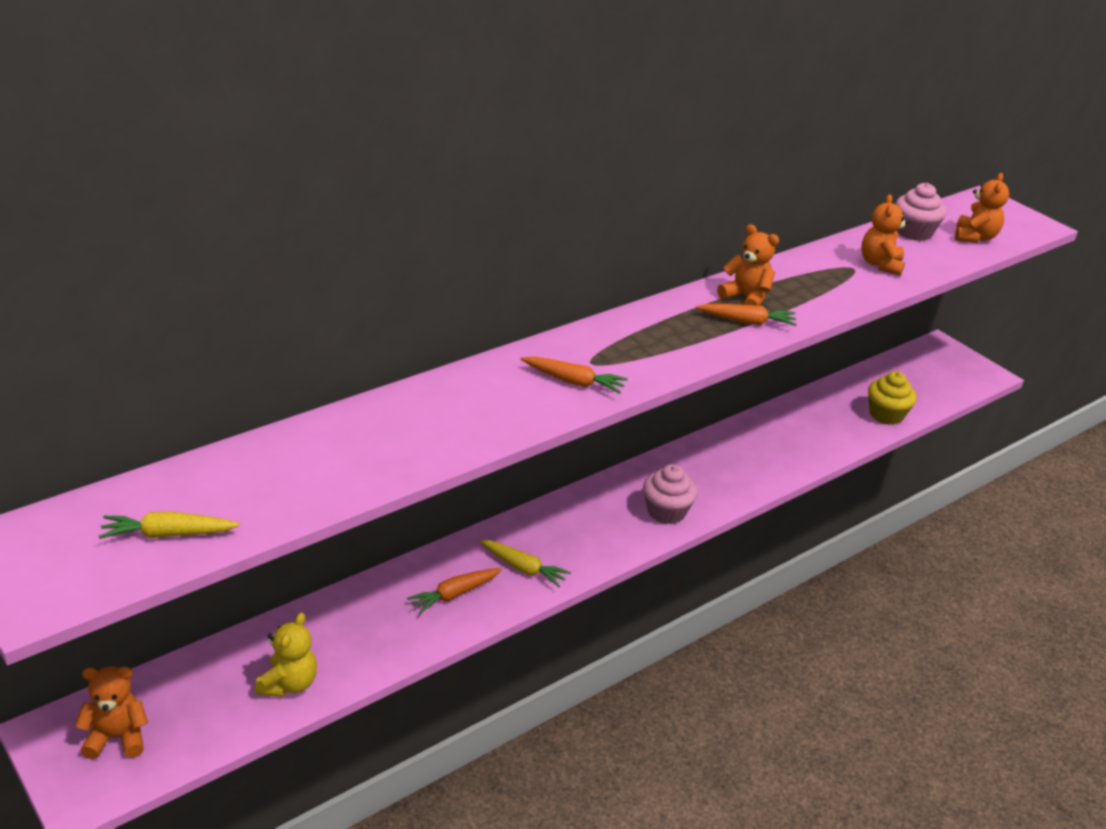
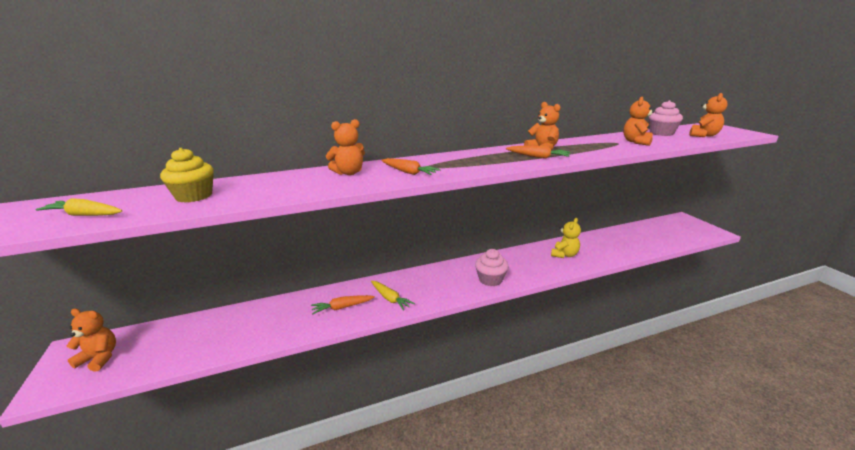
camera: 20 degrees right, 10 degrees down
yellow teddy bear [255,612,317,697] -> yellow teddy bear moved to [551,218,581,258]
yellow cupcake [868,371,917,425] -> yellow cupcake moved to [160,148,214,203]
none -> orange teddy bear [326,119,365,175]

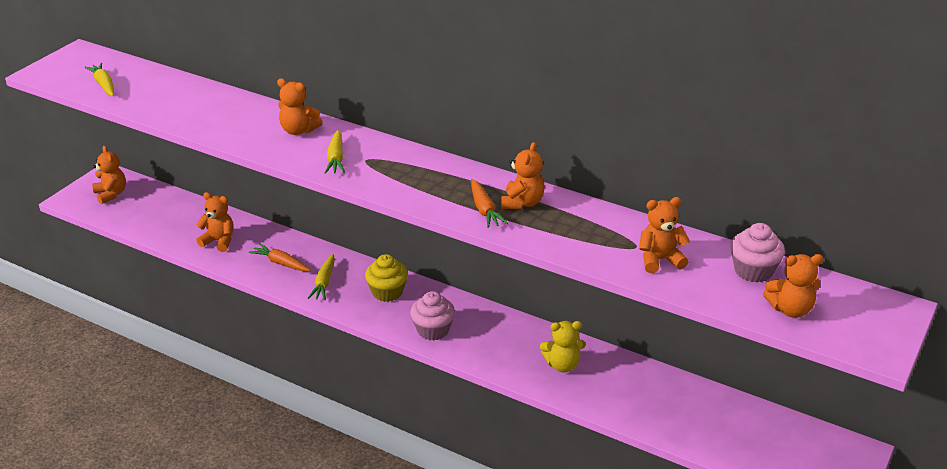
camera: 50 degrees right, 10 degrees up
yellow cupcake [160,148,214,203] -> yellow cupcake moved to [365,254,408,302]
orange carrot [381,158,441,175] -> yellow carrot [325,130,345,174]
none -> orange teddy bear [196,192,234,252]

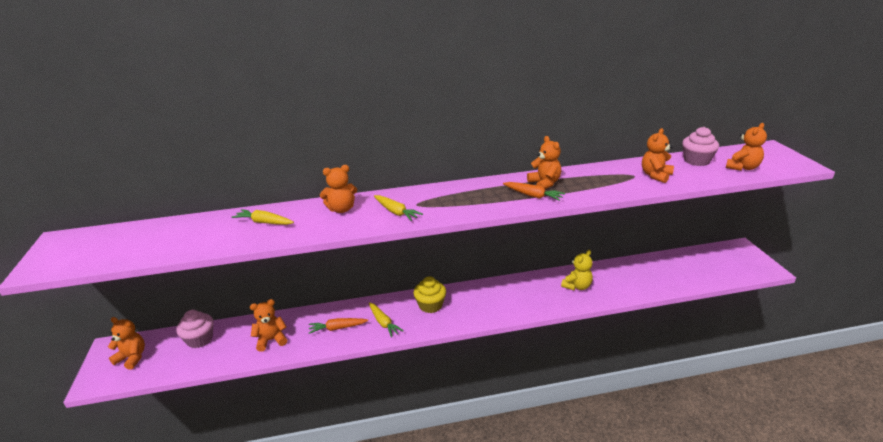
camera: 40 degrees left, 5 degrees down
yellow carrot [84,63,114,96] -> yellow carrot moved to [232,209,294,225]
pink cupcake [410,291,455,341] -> pink cupcake moved to [176,310,213,348]

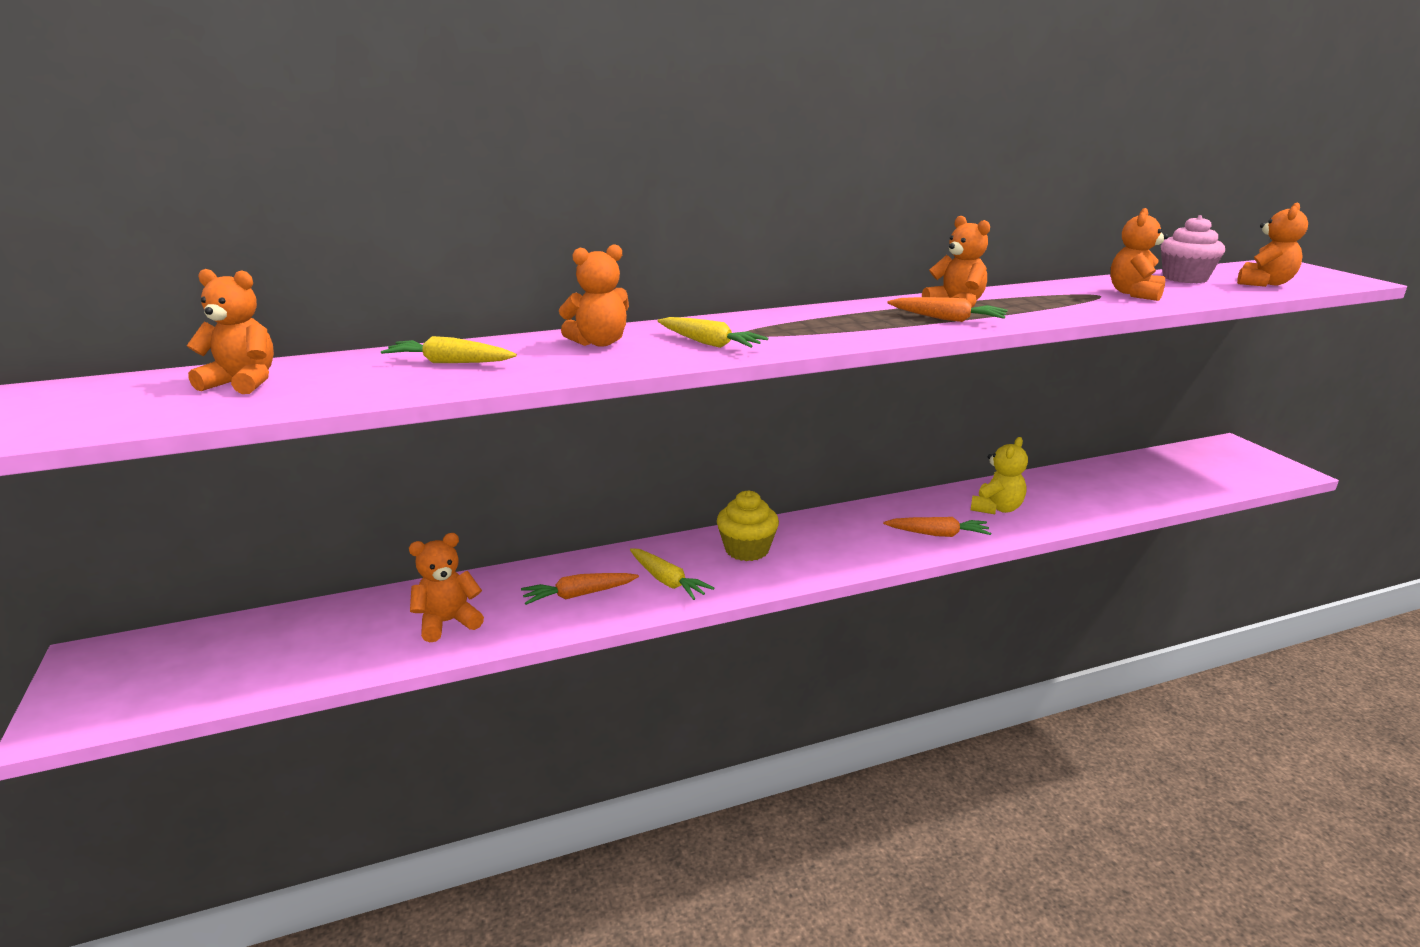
camera: 10 degrees left, 5 degrees down
orange teddy bear [108,317,145,370] -> orange teddy bear moved to [187,269,274,394]
pink cupcake [176,310,213,348] -> none
none -> orange carrot [883,517,991,537]

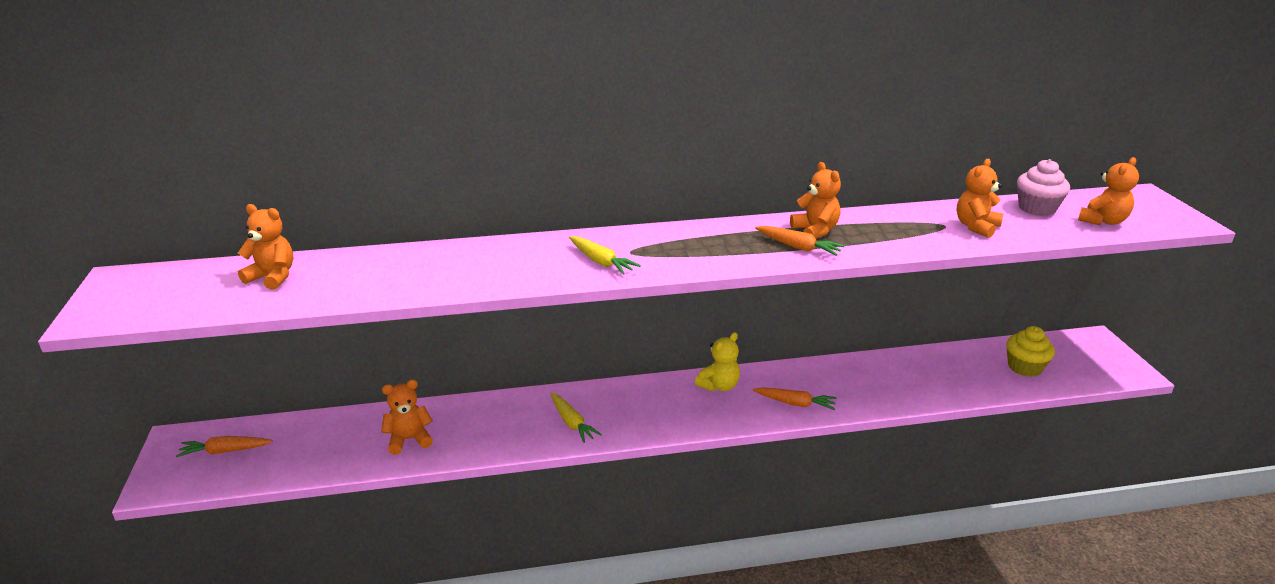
camera: 10 degrees right, 5 degrees up
yellow carrot [381,336,517,363] -> none
orange carrot [521,573,639,605] -> orange carrot moved to [176,436,272,457]
orange teddy bear [559,244,629,347] -> none
yellow cupcake [717,490,779,561] -> yellow cupcake moved to [1006,326,1055,377]
yellow teddy bear [971,437,1028,514] -> yellow teddy bear moved to [695,332,740,391]

